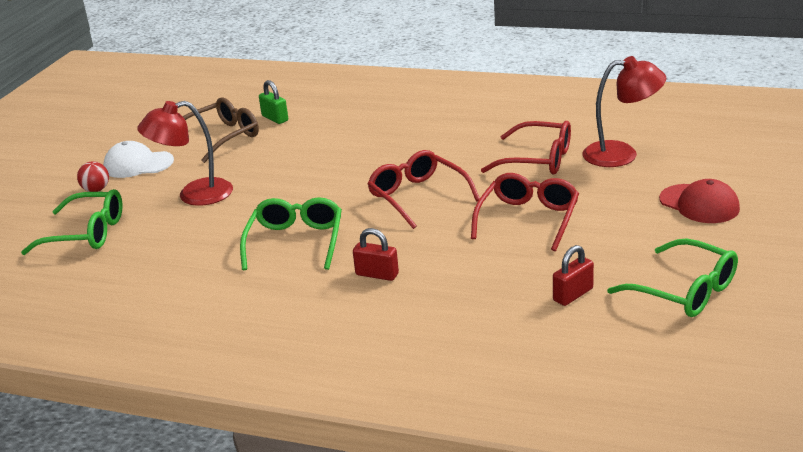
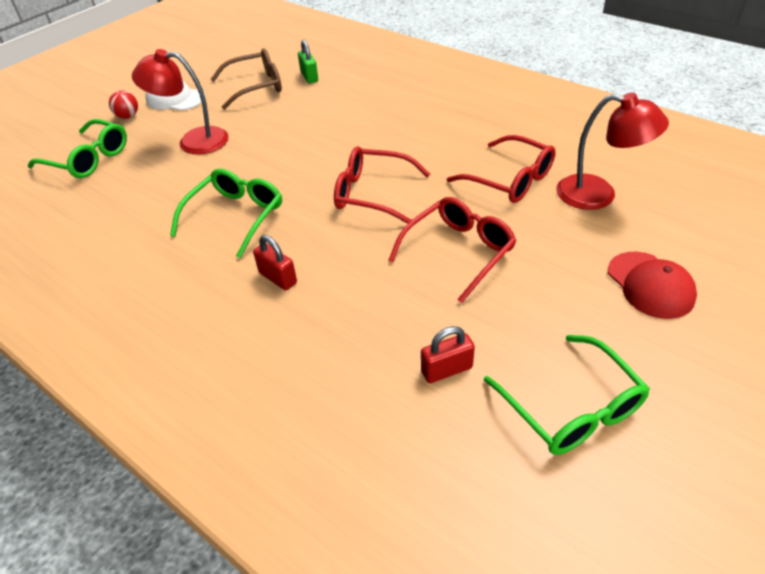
camera: 20 degrees right, 15 degrees up
red glasses [367,150,480,229] -> red glasses turned 60 degrees counterclockwise [334,146,430,224]

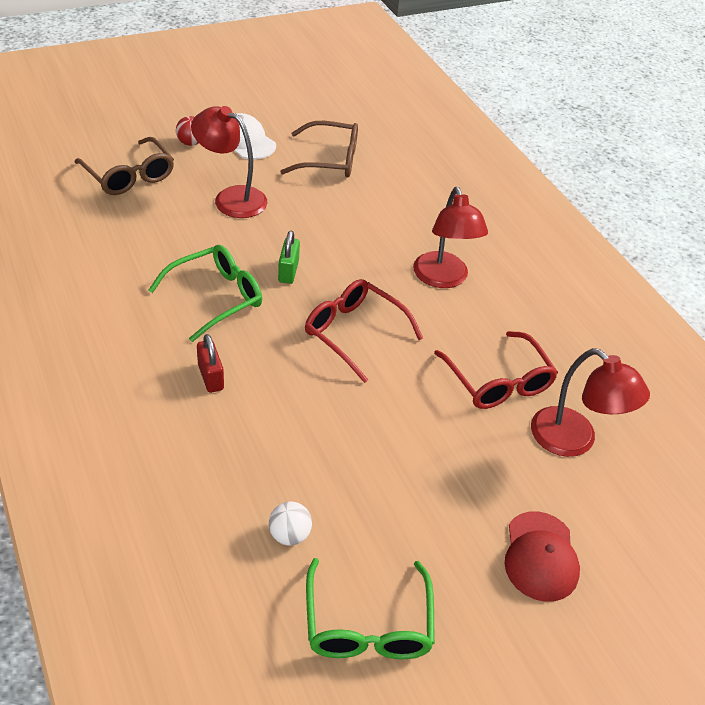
camera: 20 degrees right, 0 degrees up
green glasses [28,119,127,178] -> brown glasses [75,137,174,195]
green padlock [298,40,318,83] -> green padlock moved to [278,231,300,284]
red glasses [388,197,517,303] -> none
red padlock [421,326,475,383] -> white ball [269,502,312,545]
none -> red lamp [413,187,488,288]

